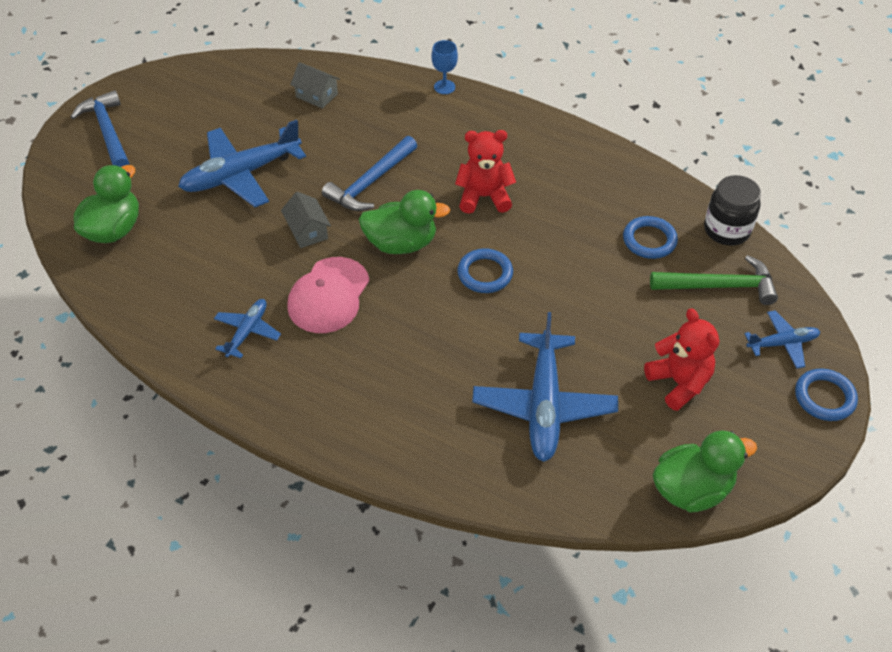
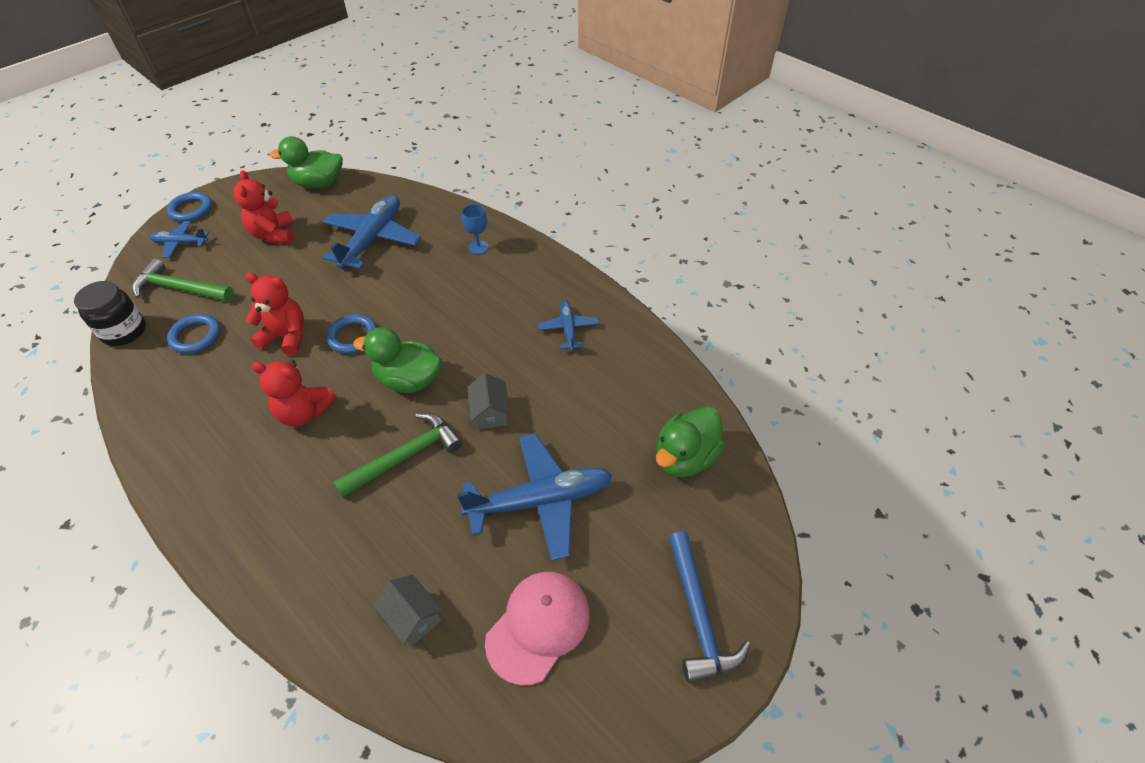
camera: 165 degrees left, 0 degrees up
blue plane [214,299,281,358] -> blue plane turned 135 degrees clockwise [538,301,599,351]
pink cap [287,257,370,333] -> pink cap moved to [485,572,590,686]
blue hammer [322,136,417,211] -> green hammer [333,413,463,498]
blue goblet [431,40,458,94] -> blue goblet moved to [462,204,489,254]
none -> red teddy bear [245,272,304,356]

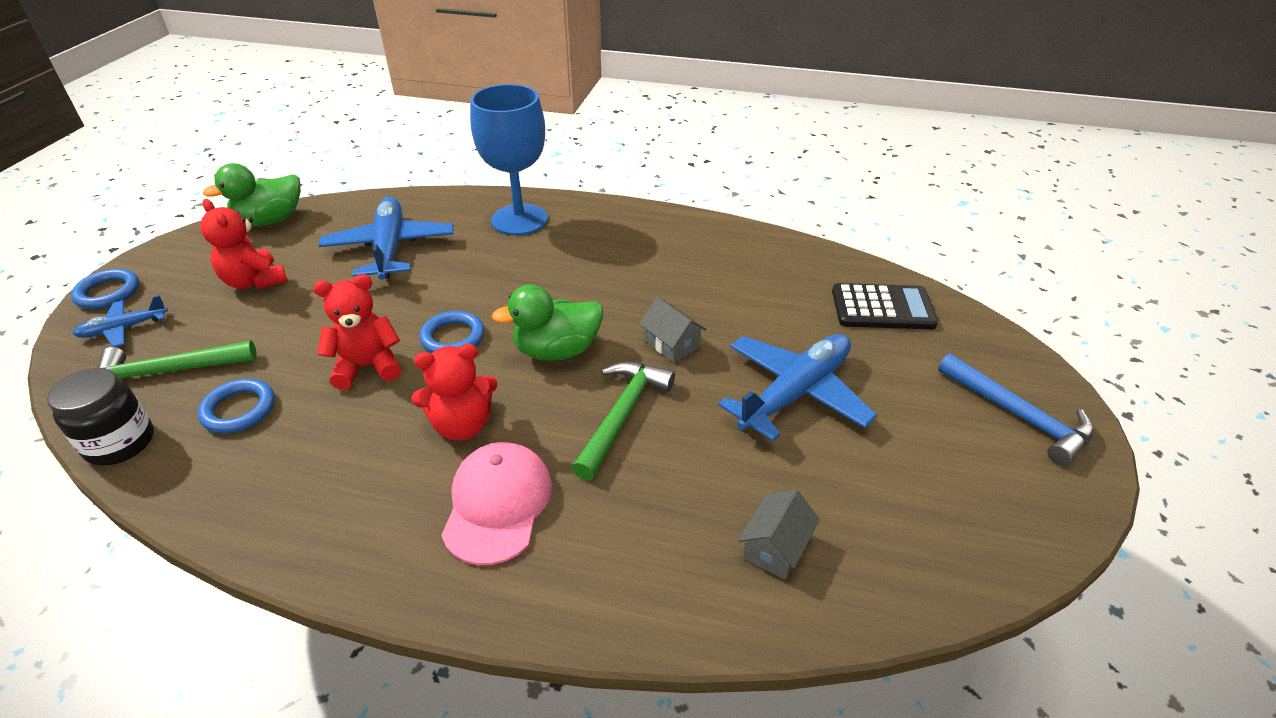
camera: 30 degrees left, 10 degrees down
grey house [374,574,443,646] -> grey house turned 75 degrees counterclockwise [738,489,820,580]
blue goblet [462,204,489,254] -> blue goblet [470,84,548,235], size x2.37
pink cap [485,572,590,686] -> pink cap moved to [441,442,552,565]
blue plane [538,301,599,351] -> none
green duck [656,406,725,477] -> black calculator [832,283,938,329]

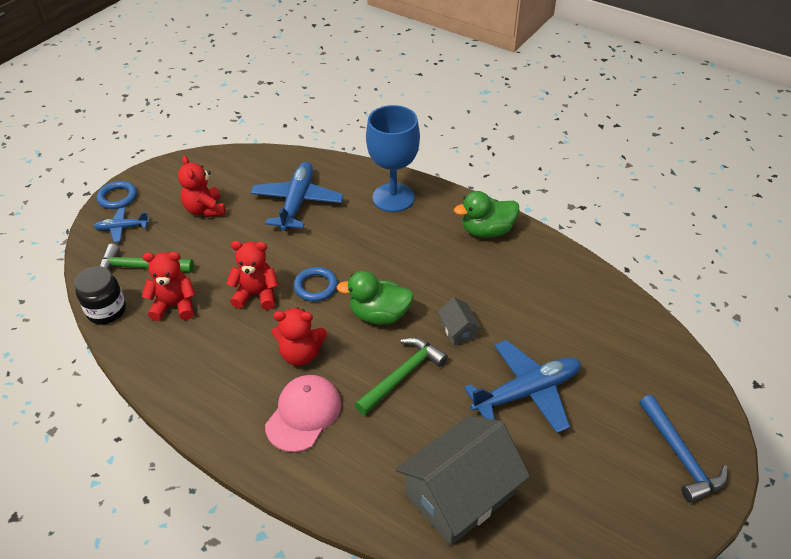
camera: 20 degrees right, 5 degrees up
blue ring [198,379,275,433] -> red teddy bear [142,252,196,321]
green duck [203,163,301,226] -> green duck moved to [454,191,519,238]
grey house [738,489,820,580] -> grey house [396,416,530,546], size x2.28
black calculator [832,283,938,329] -> none

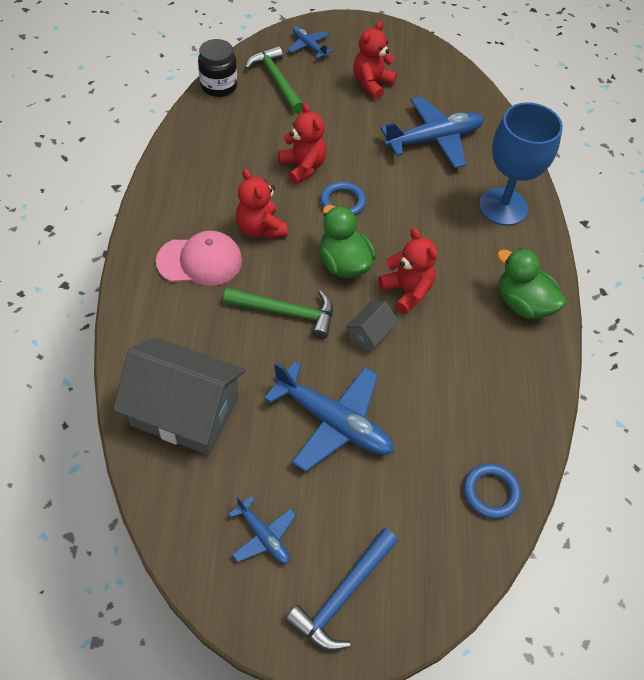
camera: 55 degrees right, 10 degrees up
blue ring [97,181,137,209] -> blue ring moved to [464,463,521,519]
red teddy bear [142,252,196,321] -> red teddy bear moved to [378,228,437,314]
none -> blue plane [228,496,296,564]

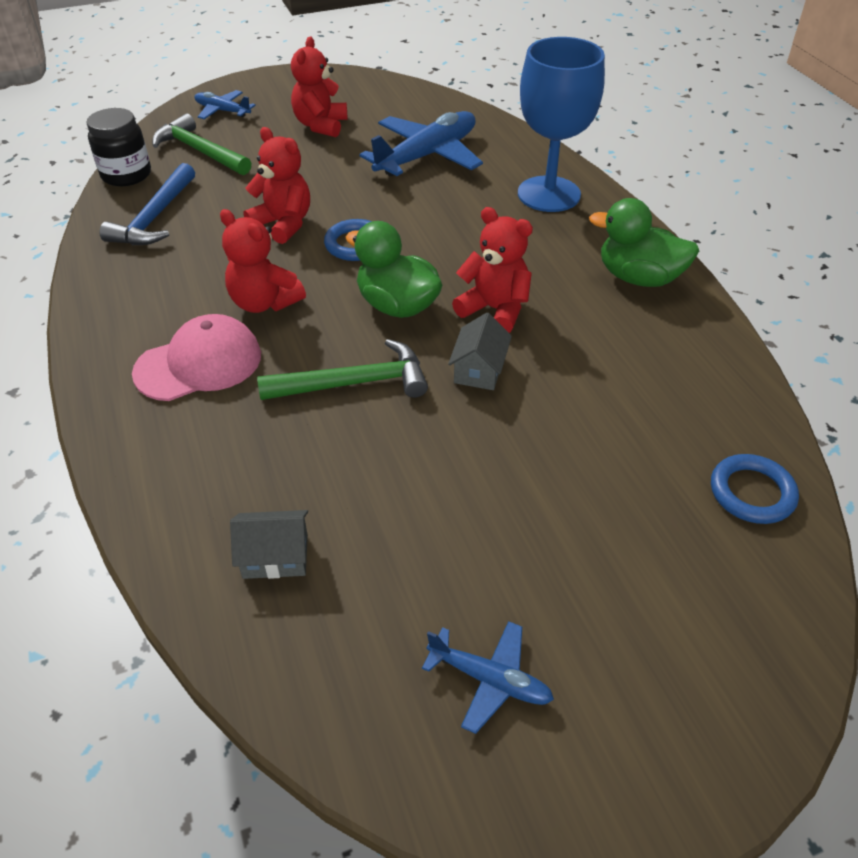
camera: 20 degrees left, 10 degrees down
grey house [113,338,246,455] -> grey house [230,510,308,579], size x0.44
blue plane [264,362,394,472] -> none
blue hammer [285,528,398,651] -> blue hammer moved to [99,163,195,245]

